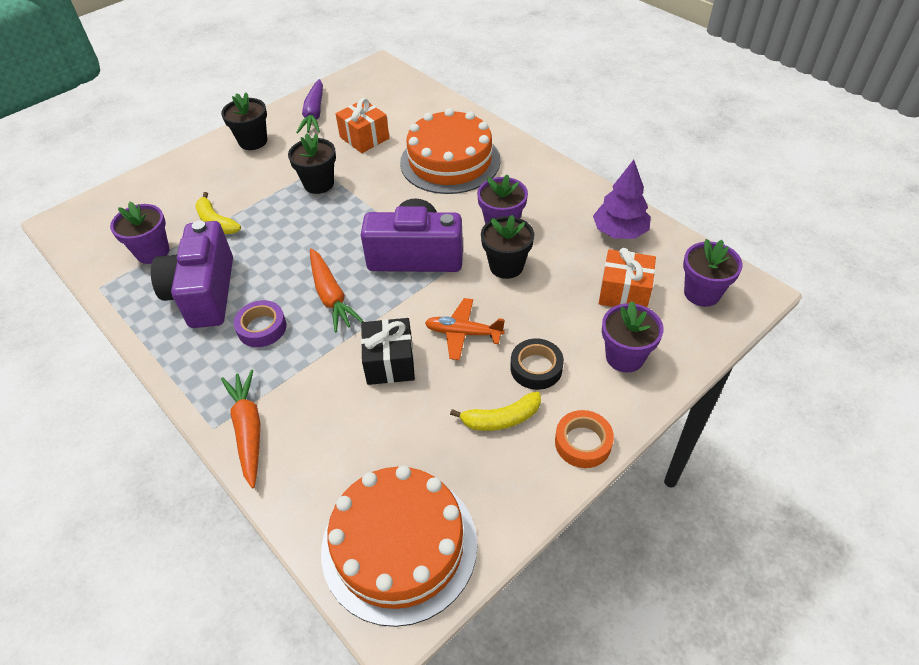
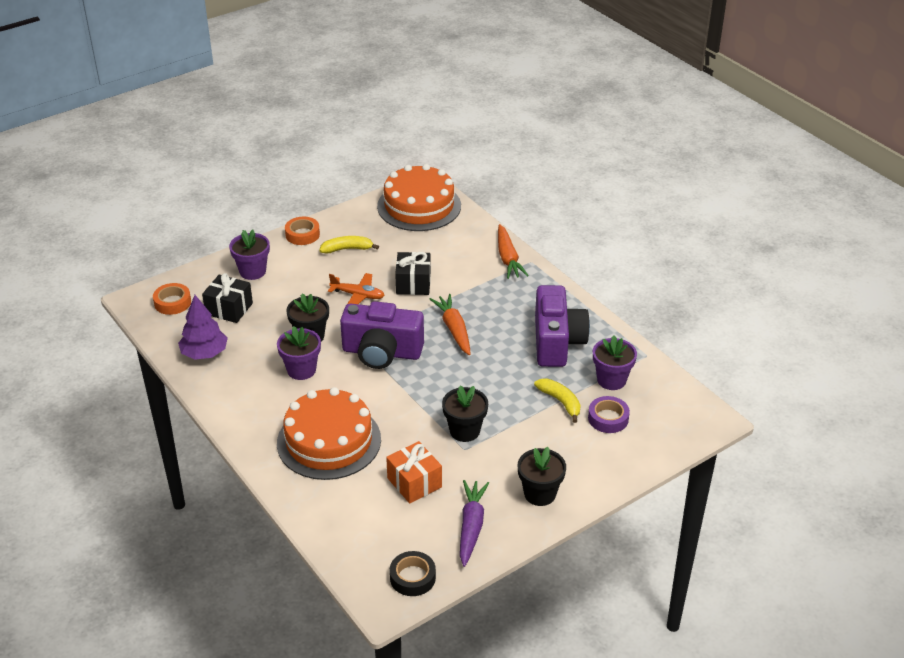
camera: 175 degrees left, 10 degrees down
purple tape [233,300,286,347] -> purple tape moved to [588,396,630,433]
black tape [510,339,564,390] -> black tape moved to [390,551,436,596]
orange gift [599,248,656,307] -> black gift [202,273,253,323]
purple flower pot [683,239,743,307] -> orange tape [153,283,191,315]

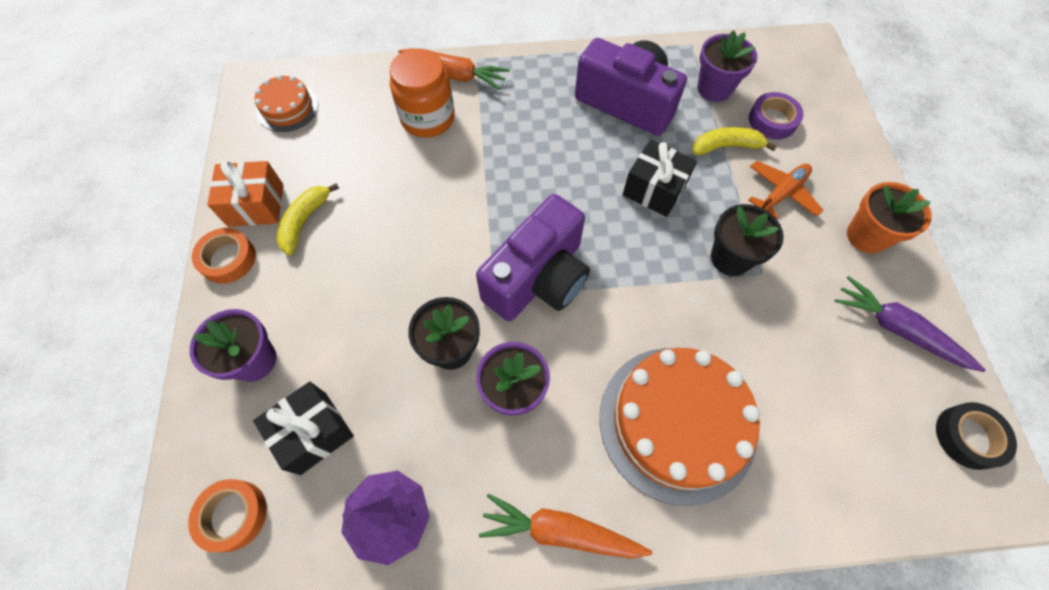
camera: 60 degrees left, 25 degrees up
orange plane [328,273,385,304] -> orange plane moved to [748,161,823,219]
orange cake [377,164,461,231] -> orange cake [255,75,318,132], size x0.51
orange gift [386,441,442,503] -> orange gift moved to [207,161,283,227]
black gift [395,252,431,295] -> black gift moved to [622,140,697,217]
orange carrot [430,294,471,355] -> orange carrot moved to [479,494,652,559]
black flower pot [518,447,566,506] -> orange flower pot [847,182,932,254]
none -> orange jar [390,49,455,138]

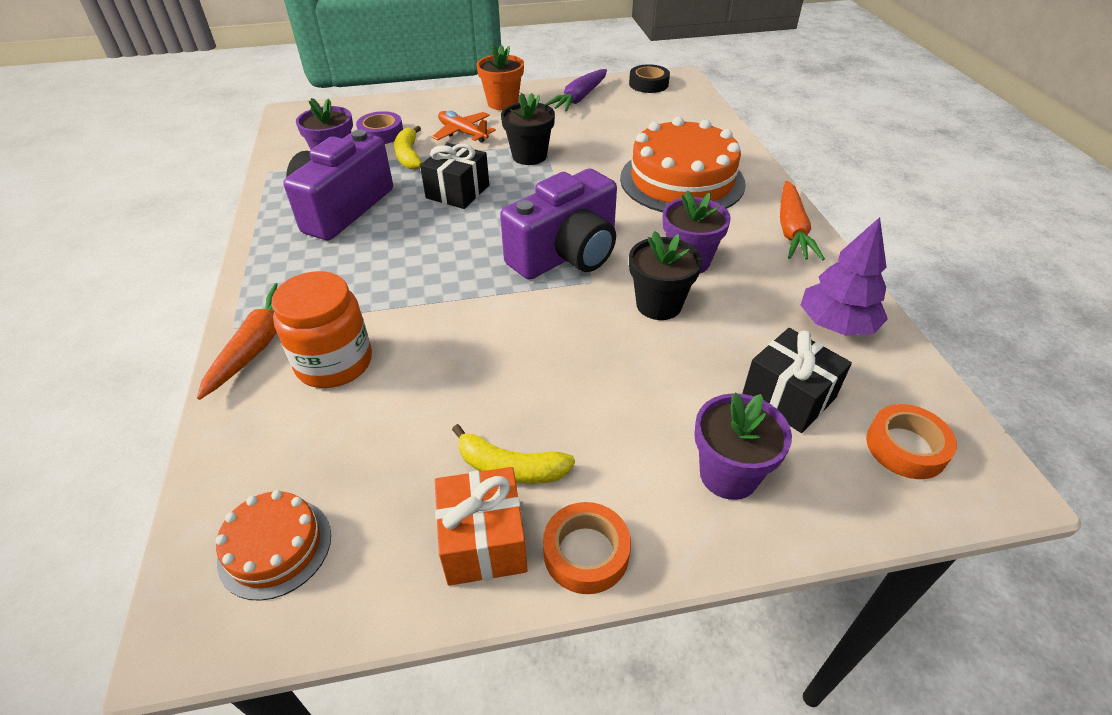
camera: 95 degrees left, 20 degrees down
purple camera [476,194,590,321] -> purple camera turned 105 degrees clockwise [500,169,617,280]

